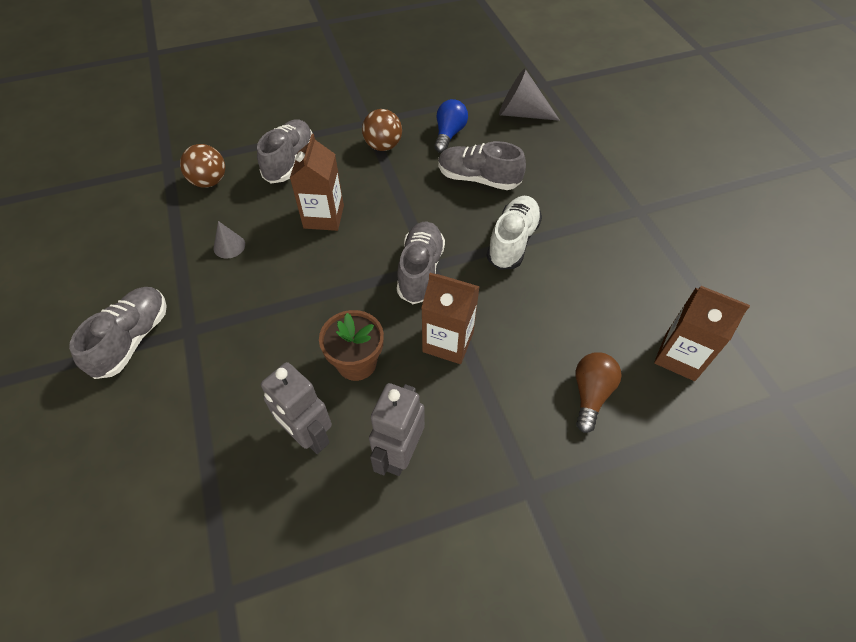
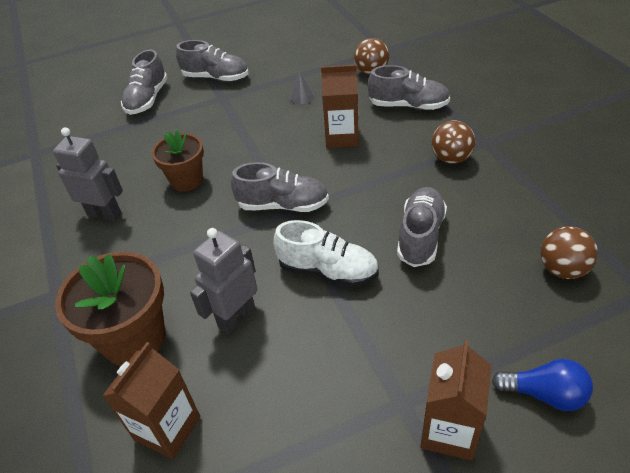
camera: 90 degrees right, 10 degrees down
grey robot [261,362,332,454] -> grey robot moved to [190,228,257,334]
brown carton [421,273,480,364] -> brown carton moved to [420,340,491,461]
blue light bulb [434,99,468,153] -> blue light bulb moved to [492,359,593,411]
grey cone [499,68,560,121] -> brown ball [541,226,598,279]
brown light bulb [576,352,622,433] -> brown flower pot [55,251,165,366]
none -> grey shoe [121,49,168,115]

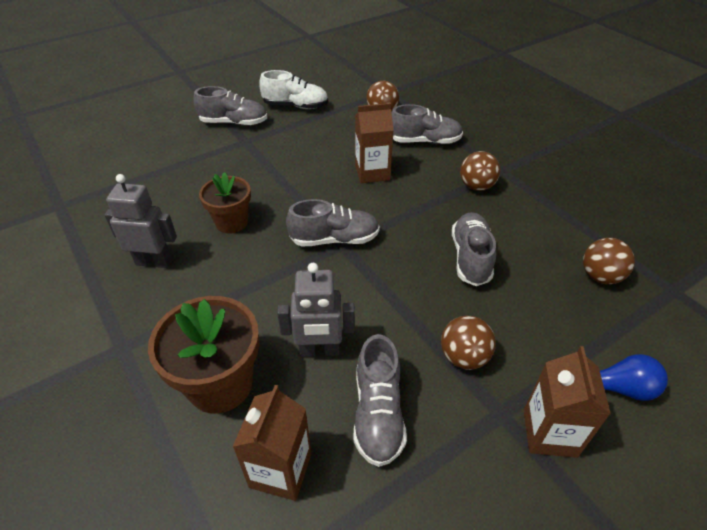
camera: 15 degrees left, 0 degrees up
grey shoe [121,49,168,115] -> grey shoe moved to [354,334,407,467]
grey robot [190,228,257,334] -> grey robot turned 120 degrees counterclockwise [277,263,355,357]
white shoe [273,220,379,287] -> white shoe moved to [259,70,328,109]
grey cone [290,71,315,104] -> none
none -> brown ball [441,316,496,370]

